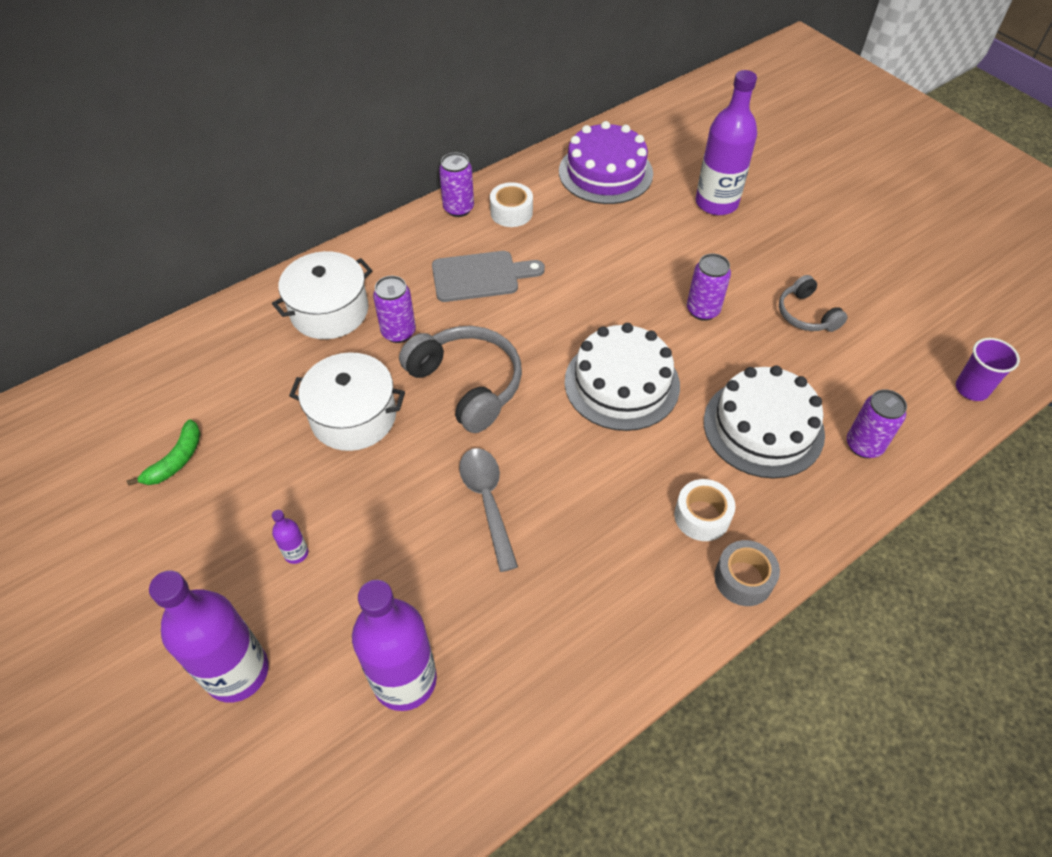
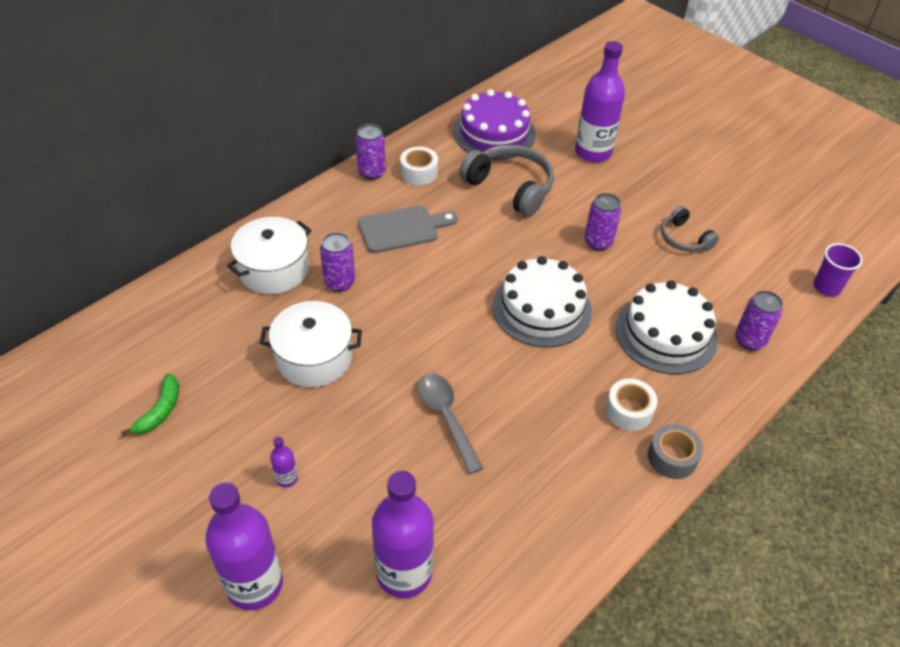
camera: 10 degrees left, 5 degrees down
grey headphones [399,326,522,433] -> grey headphones moved to [459,145,554,217]

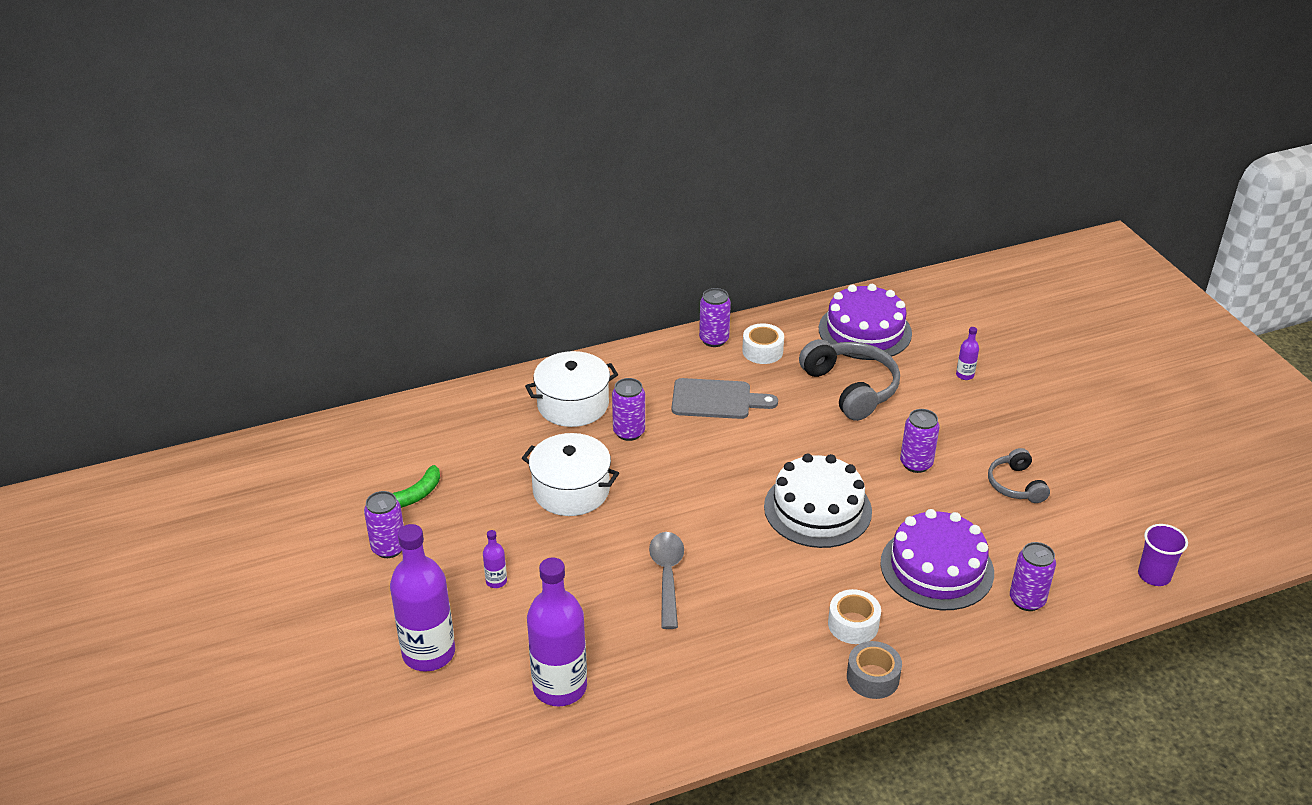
camera: 25 degrees right, 10 degrees down
purple bottle [575,41,625,162] -> purple bottle [956,327,979,380], size x0.42
white cake [615,280,718,374] -> purple cake [880,509,994,610]
none -> purple can [364,491,404,558]

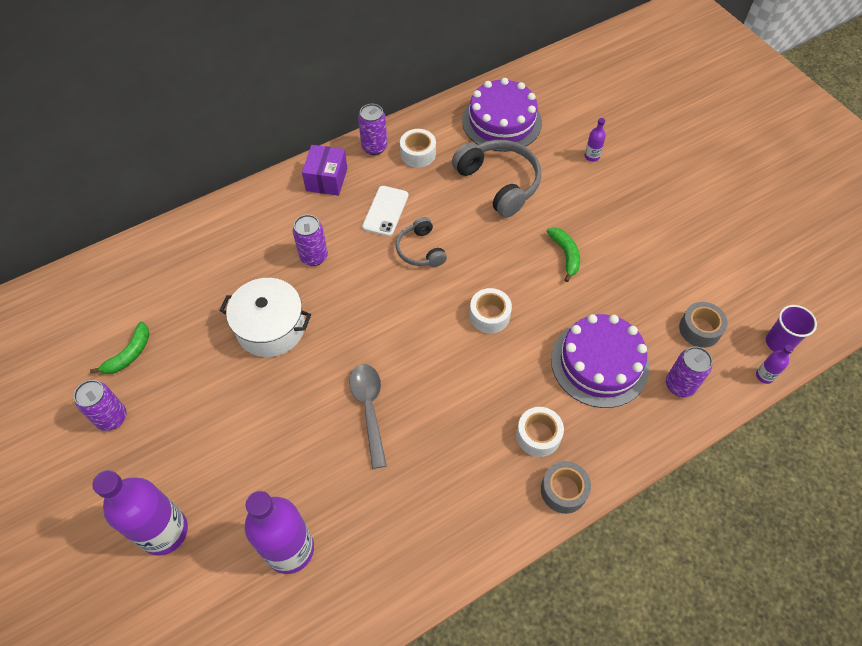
camera: 10 degrees left, 20 degrees up
purple bottle [483,530,507,588] -> purple bottle moved to [756,345,794,384]
white pot [525,351,618,427] -> none
grey cutting board [672,378,778,419] -> white phone [362,186,409,236]
white cake [764,453,872,548] -> white tape [469,288,512,333]
purple can [900,409,940,473] -> green banana [546,227,580,282]
grey headphones [988,448,1050,503] -> grey headphones moved to [396,217,447,267]
none -> purple box [302,145,347,196]
none -> grey tape [679,302,728,348]

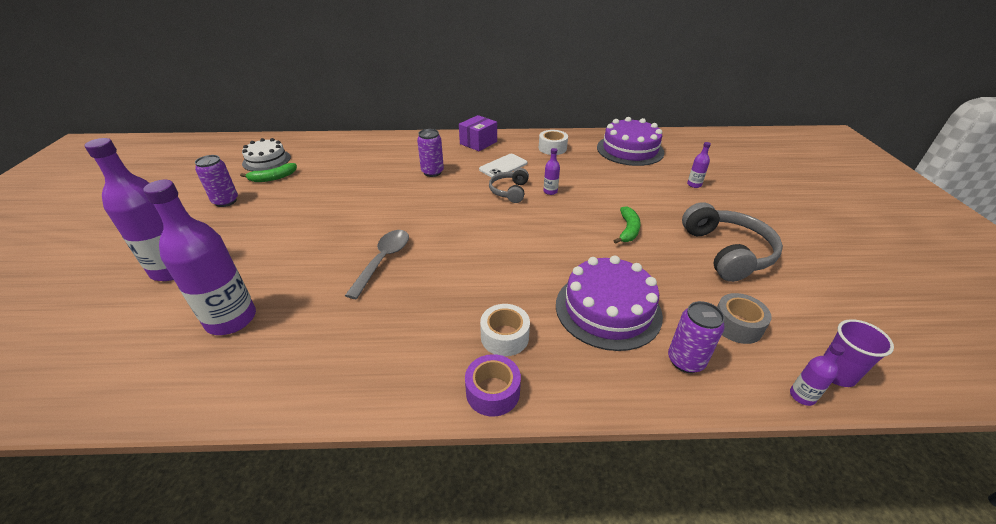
camera: 30 degrees right, 20 degrees down
white pot [219,278,311,357] -> none
purple can [358,104,387,155] -> none
grey headphones [452,140,541,218] -> grey headphones moved to [682,202,783,282]
white tape [469,288,512,333] -> none
grey tape [541,461,591,514] -> purple tape [465,354,521,417]
none -> white cake [242,138,291,171]
none -> purple bottle [544,148,560,195]

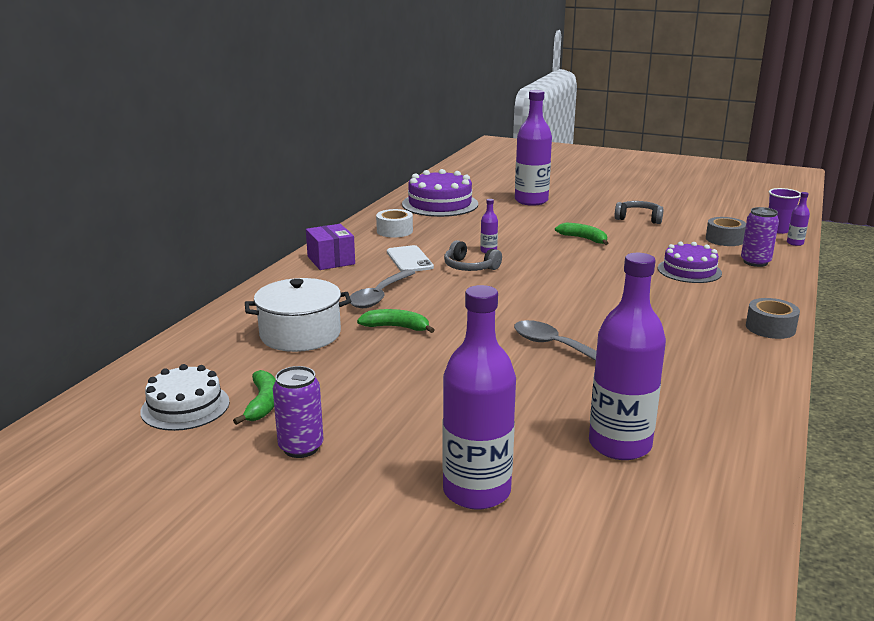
camera: 65 degrees left, 15 degrees down
purple can [417,129,444,177] -> grey spoon [350,269,415,308]
purple tape [465,354,521,417] -> grey tape [746,298,800,339]
white tape [480,304,530,356] -> none
purple cake [556,256,663,351] -> purple cake [658,242,722,283], size x0.66
grey headphones [682,202,783,282] -> grey headphones [615,201,664,224], size x0.58
purple bottle [687,142,711,188] -> purple bottle [515,90,552,206], size x2.37
none -> white pot [245,278,351,352]
none -> green banana [357,309,434,333]

